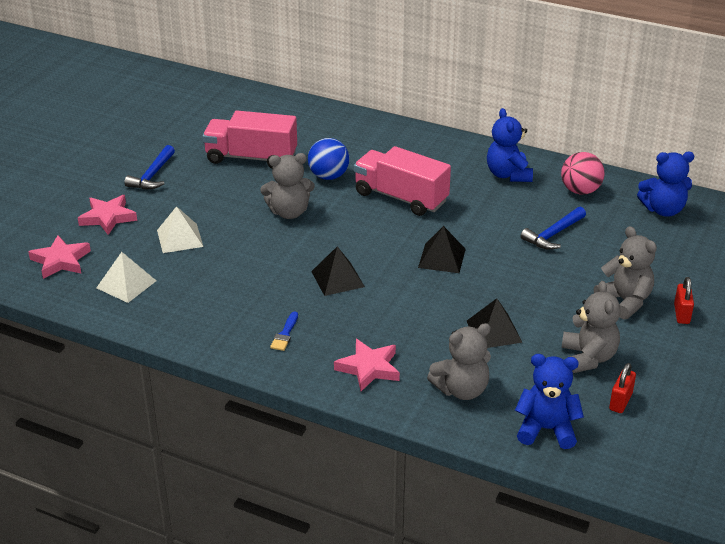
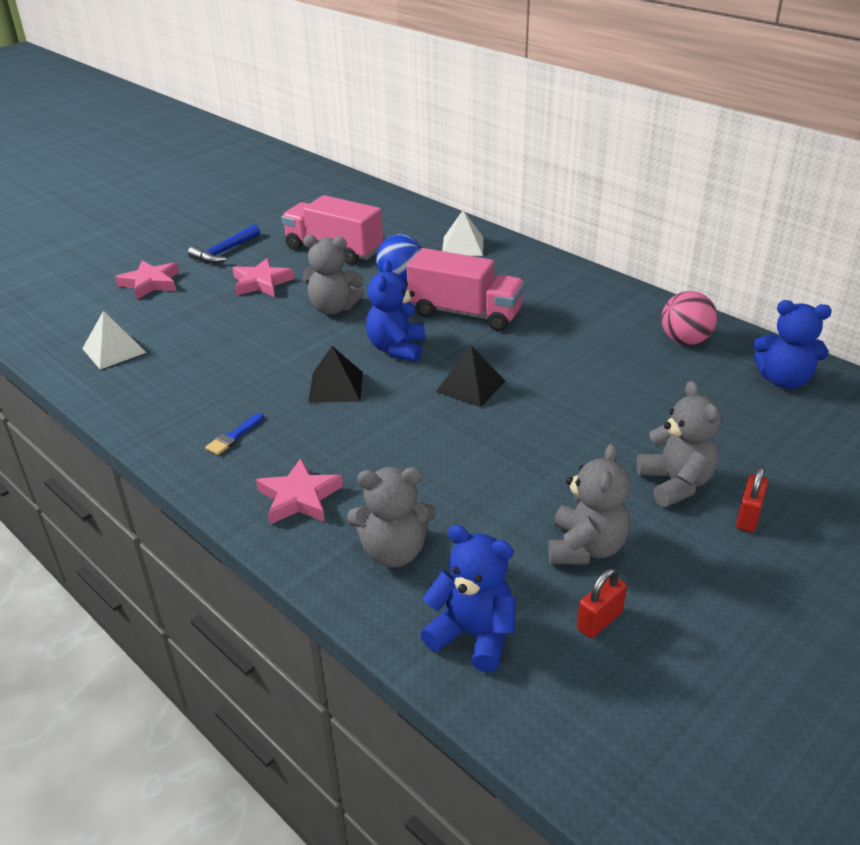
camera: 20 degrees right, 0 degrees up
pink star [28,235,91,279] -> pink star moved to [233,258,294,297]
white pyramid [157,206,203,253] -> white pyramid moved to [442,210,484,256]
pink truck [354,146,451,216] -> pink truck turned 150 degrees clockwise [407,248,525,331]
black pyramid [467,298,523,348] -> none
blue teddy bear [487,108,533,182] -> blue teddy bear moved to [366,260,425,362]
blue hammer [520,207,586,249] -> none

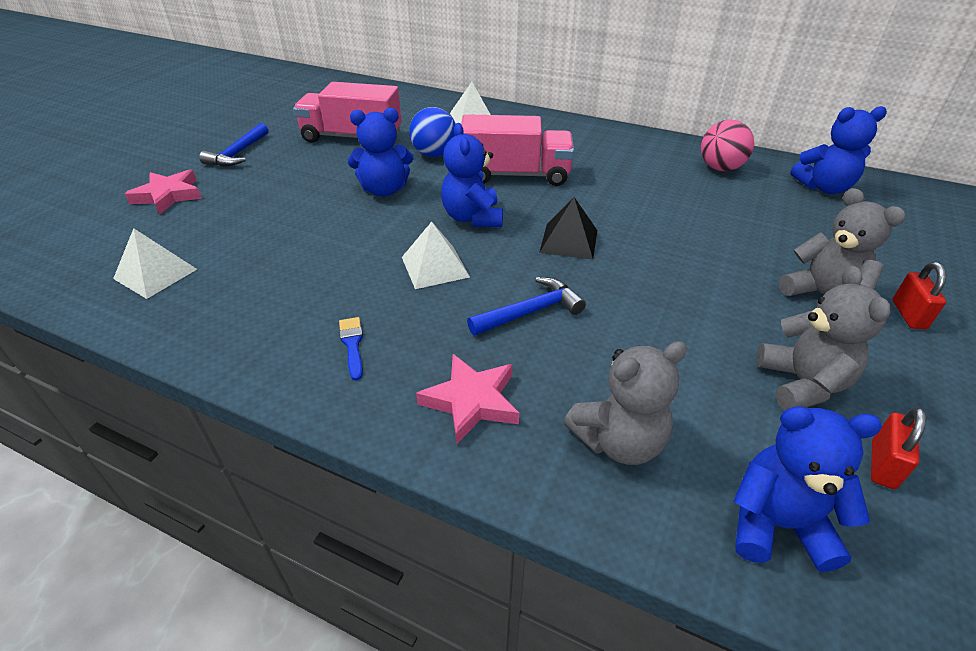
camera: 20 degrees left, 5 degrees up
blue brush [205,413,264,455] -> blue brush turned 150 degrees clockwise [339,317,363,381]
pink star [233,258,294,297] -> none
grey teddy bear [303,235,364,315] -> blue teddy bear [348,108,414,196]
black pyramid [308,346,363,403] -> white pyramid [402,222,470,289]
none -> blue hammer [467,277,586,336]

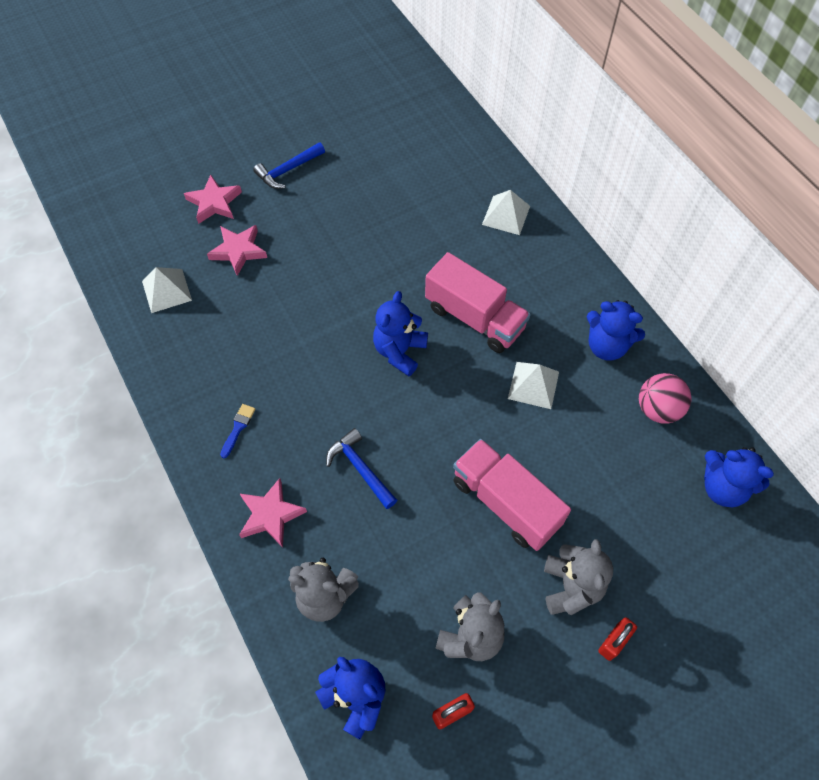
camera: 35 degrees right, 20 degrees up
pink truck [293,82,402,143] -> pink truck moved to [453,439,571,551]
blue teddy bear [348,108,414,196] -> blue teddy bear moved to [587,300,645,361]
white pyramid [402,222,470,289] -> white pyramid moved to [508,362,559,409]
blue ball [409,107,455,157] -> none
blue hammer [467,277,586,336] -> blue hammer turned 135 degrees counterclockwise [326,428,397,509]
black pyramid [539,197,597,260] -> none
none -> pink star [207,225,267,276]

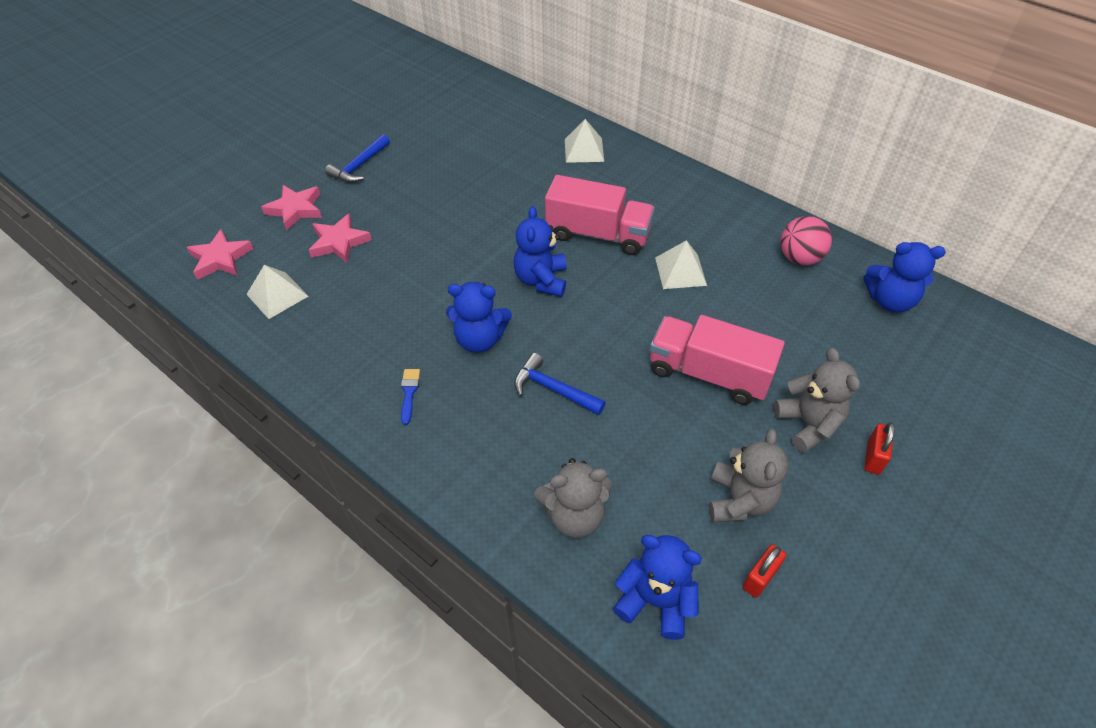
camera: 20 degrees left, 10 degrees down
pink star [239,478,307,547] -> pink star moved to [186,229,254,280]
blue teddy bear [587,300,645,361] -> blue teddy bear moved to [446,282,512,353]

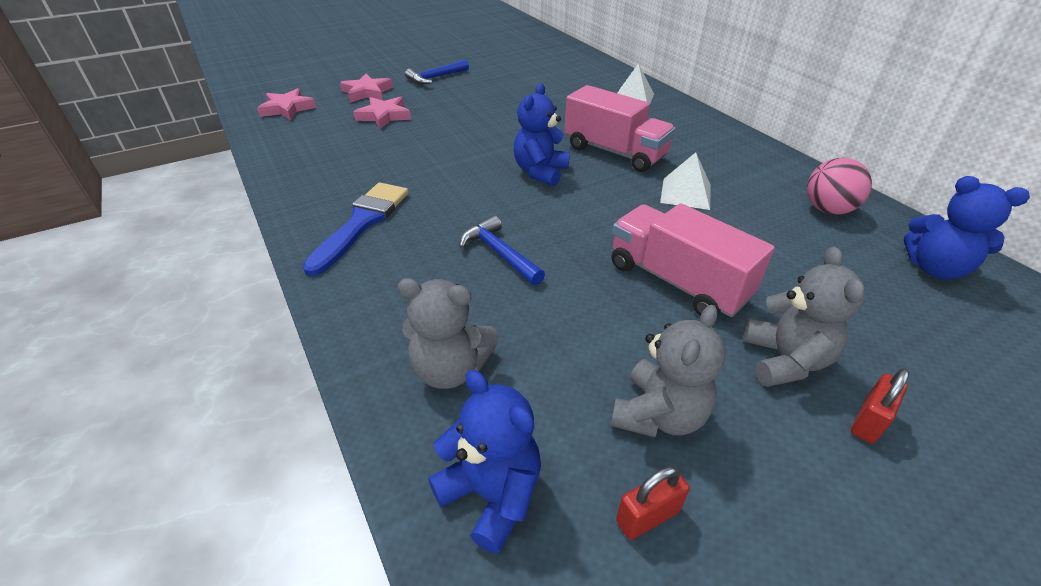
camera: 20 degrees right, 10 degrees down
white pyramid [246,265,308,319] -> none
blue brush [401,369,420,425] -> blue brush [303,182,409,276], size x2.22
blue teddy bear [446,282,512,353] -> none

